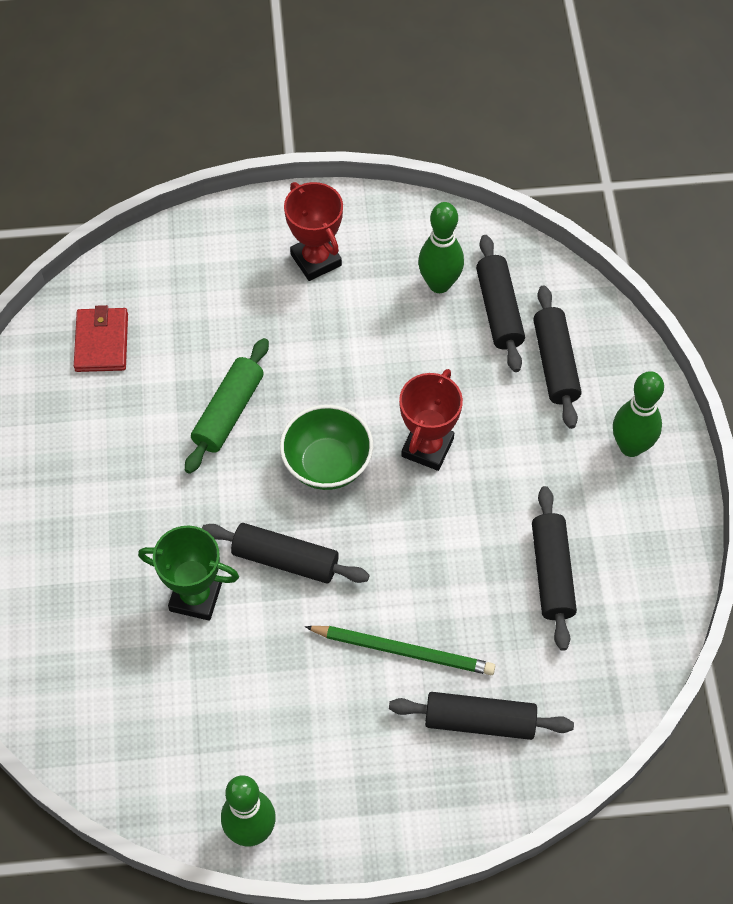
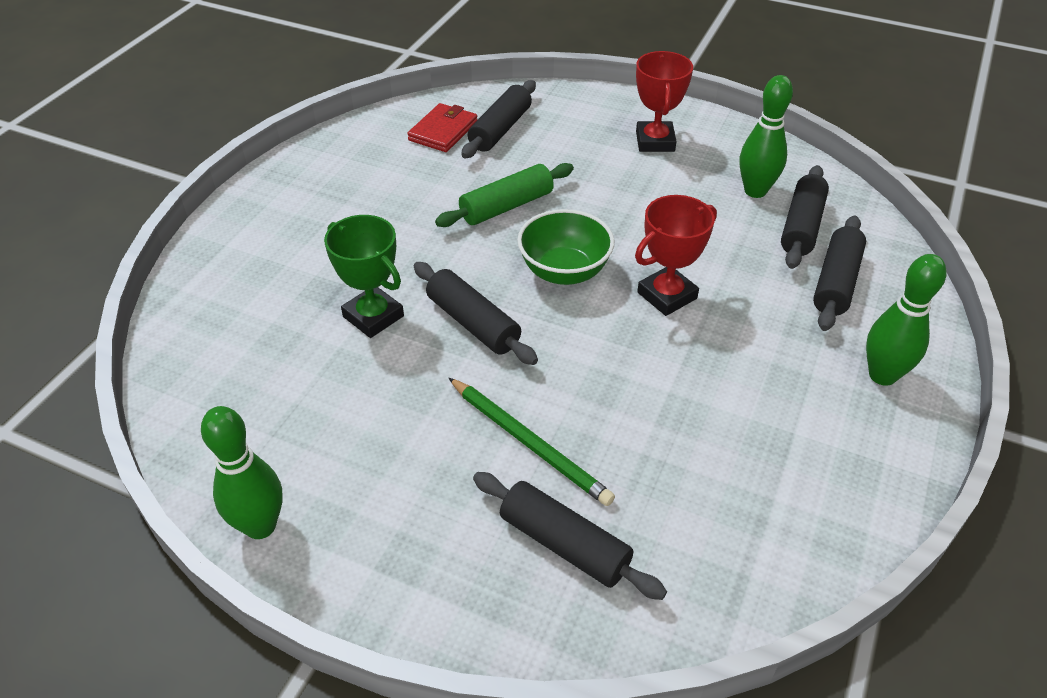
camera: 30 degrees right, 15 degrees down
black rolling pin [532,486,577,651] -> black rolling pin moved to [461,80,536,158]

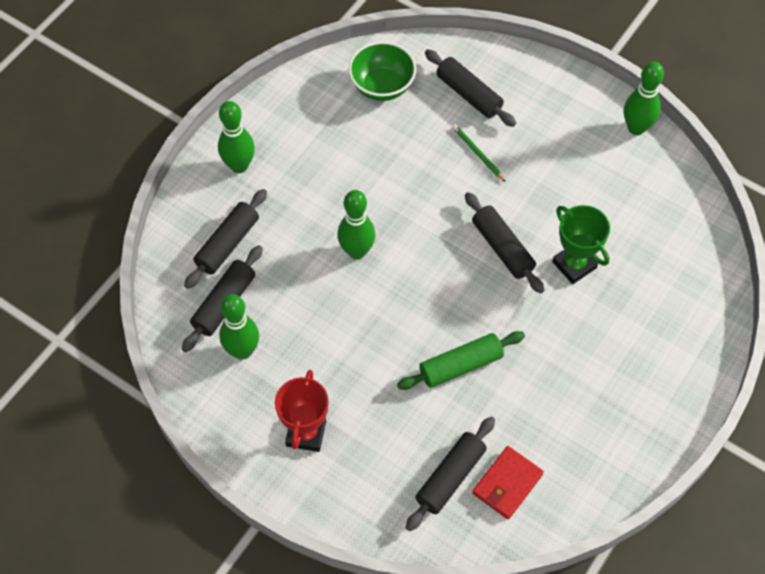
camera: 170 degrees left, 15 degrees up
green pencil [448,377,615,506] -> green pencil [453,125,506,182], size x0.60
green bowl [517,209,614,285] -> green bowl moved to [348,41,416,101]
red trophy [635,195,717,316] -> green bowling pin [337,190,375,259]

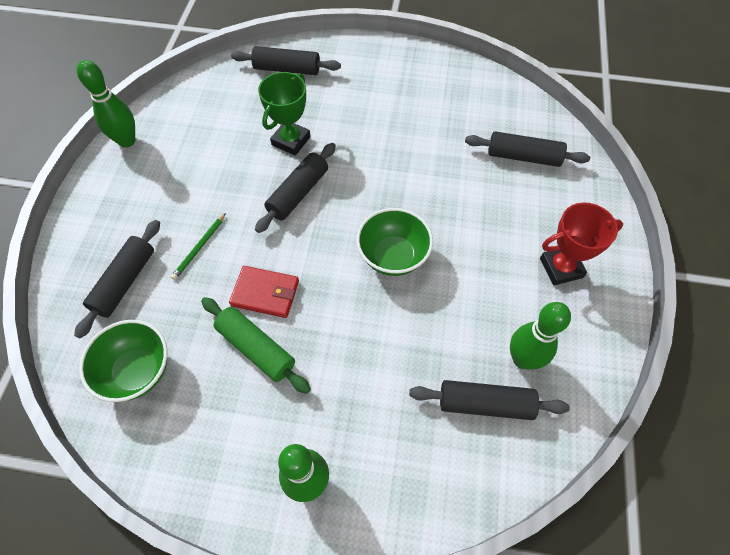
camera: 115 degrees left, 0 degrees up
black rolling pin [184,189,267,289] -> black rolling pin moved to [231,46,341,75]
green bowling pin [337,190,375,259] -> none
green rolling pin [397,331,525,390] -> green rolling pin moved to [201,297,311,394]
red wallet [472,446,544,519] -> red wallet moved to [229,266,299,318]
none -> green bowl [356,208,433,276]

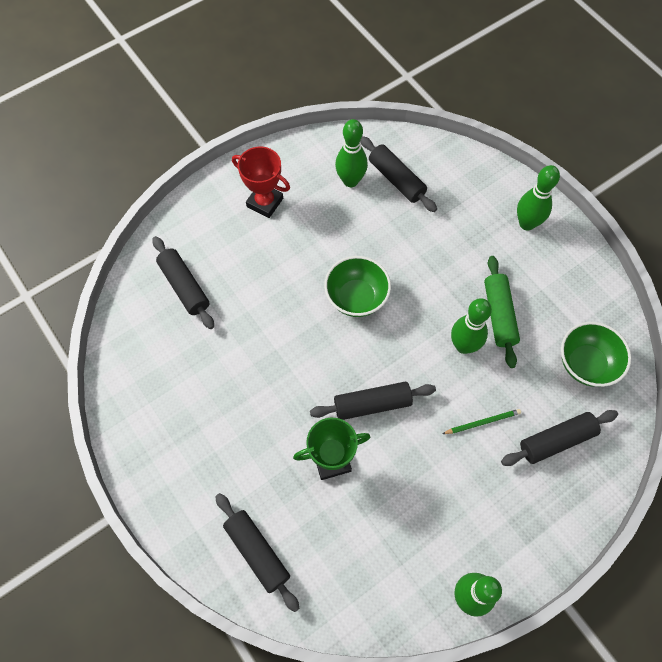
camera: 135 degrees left, 5 degrees up
red wallet [229,266,299,318] -> green bowling pin [451,298,492,354]

